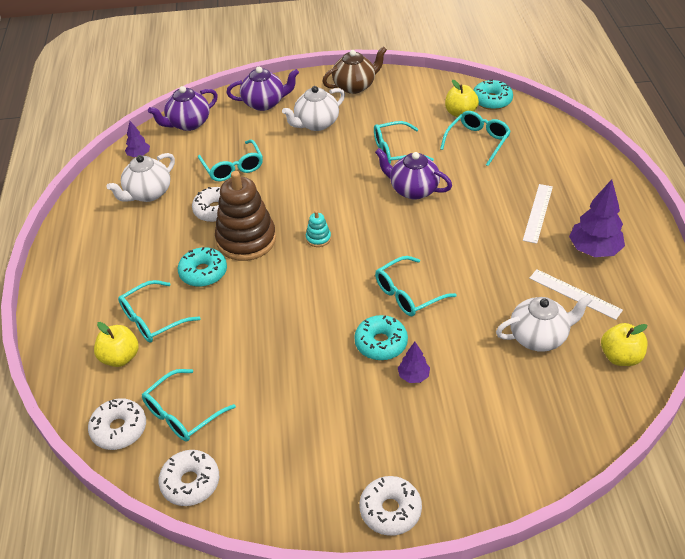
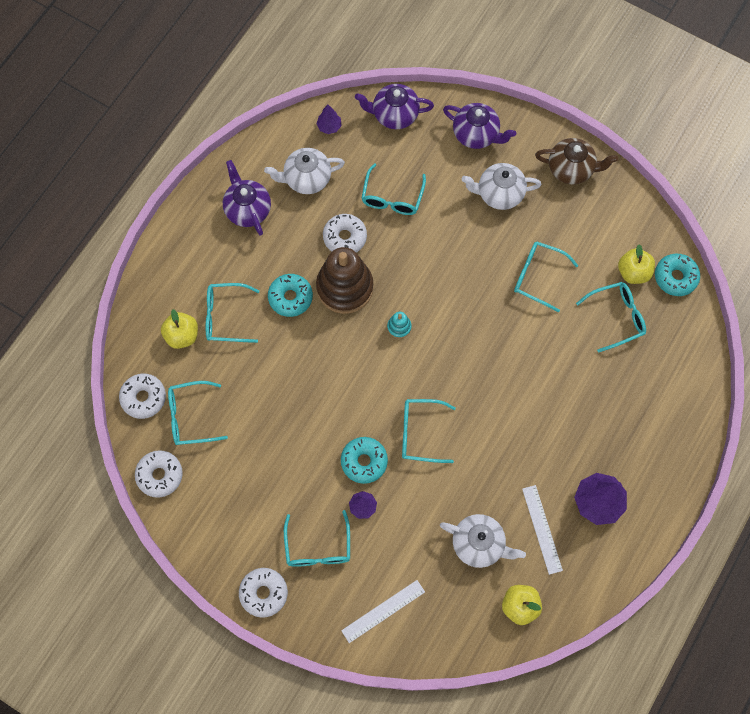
camera: 35 degrees right, 25 degrees up
purple teapot [375,148,452,200] -> purple teapot moved to [223,160,271,236]
white ruler [523,184,553,244] -> white ruler moved to [341,580,425,643]
none -> turquoise glasses [284,510,350,567]

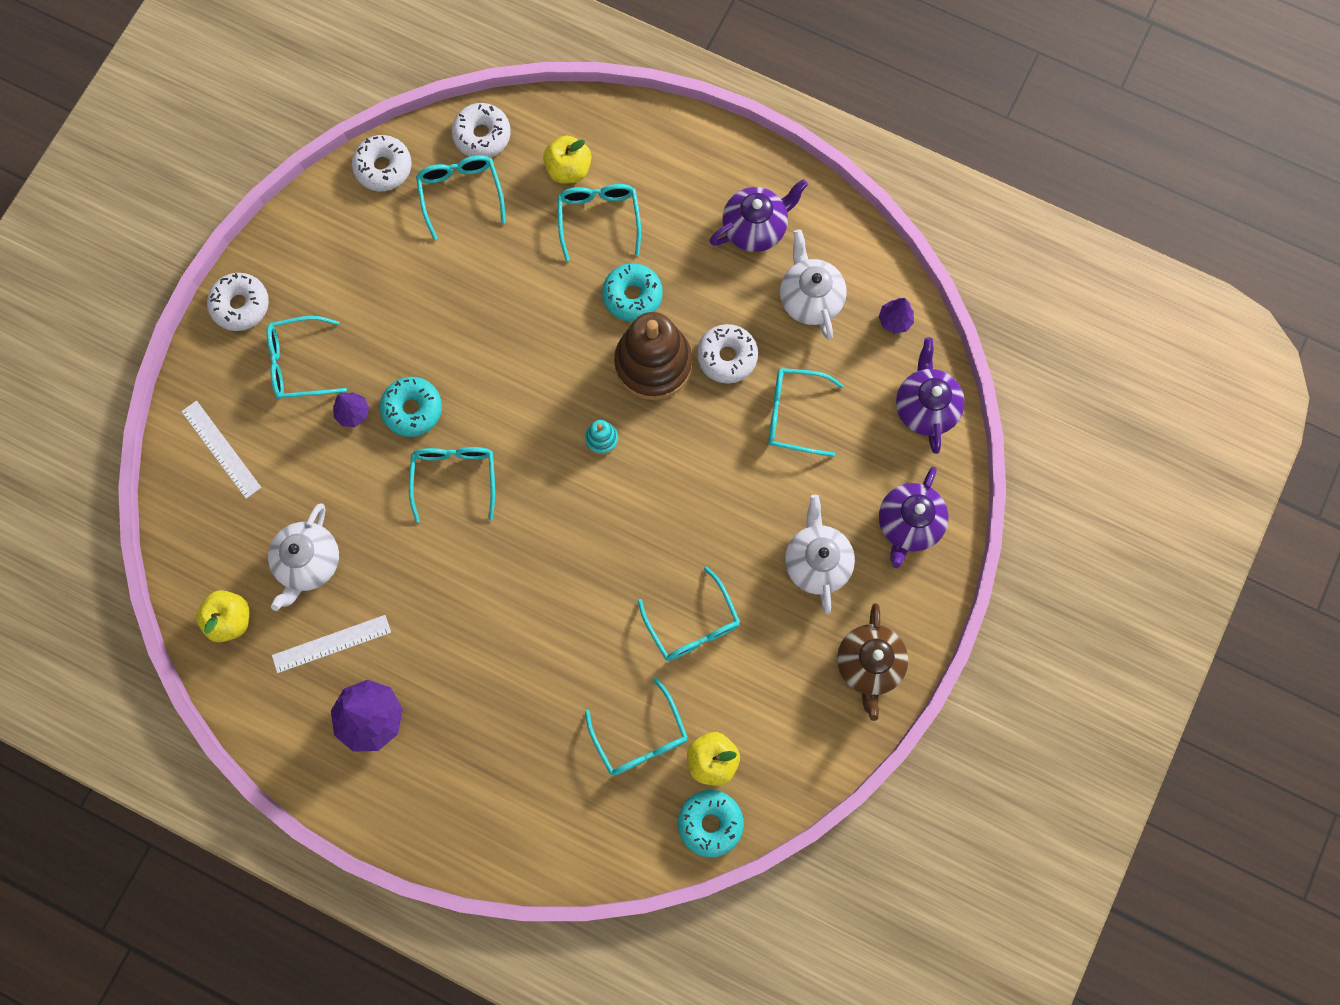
camera: 85 degrees right, 5 degrees up
turquoise glasses [514,242,578,312] -> turquoise glasses turned 135 degrees clockwise [638,567,740,661]

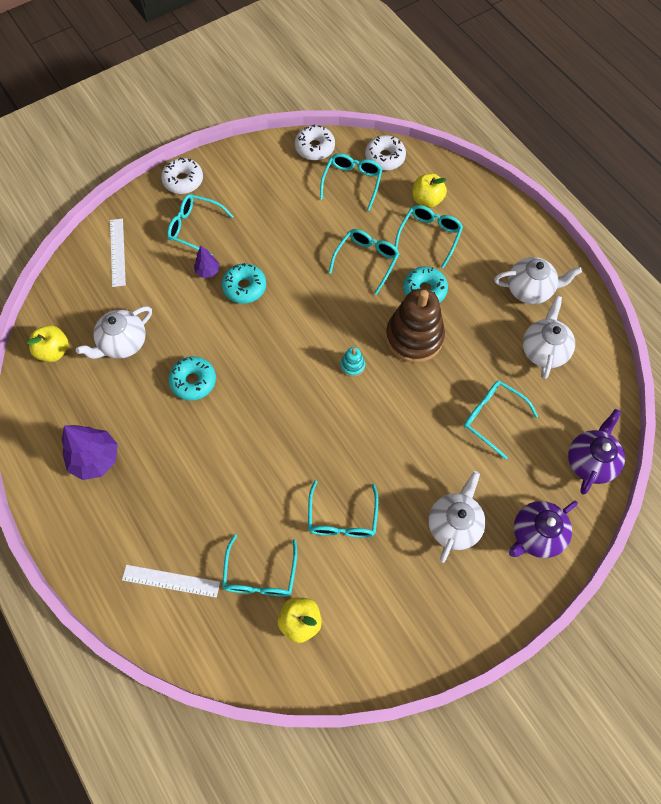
camera: 30 degrees right, 10 degrees down
white ruler [272,615,391,673] -> white ruler moved to [122,565,220,598]
turquoise glasses [409,447,495,522] -> turquoise glasses moved to [329,229,400,295]
turquoise donut [678,790,744,857] -> turquoise donut moved to [168,356,216,401]
white donut [697,324,758,384] -> none
purple teapot [709,179,808,252] -> white teapot [494,257,582,304]
brown teapot [837,603,908,721] -> none
purple tree [879,298,914,334] -> none

